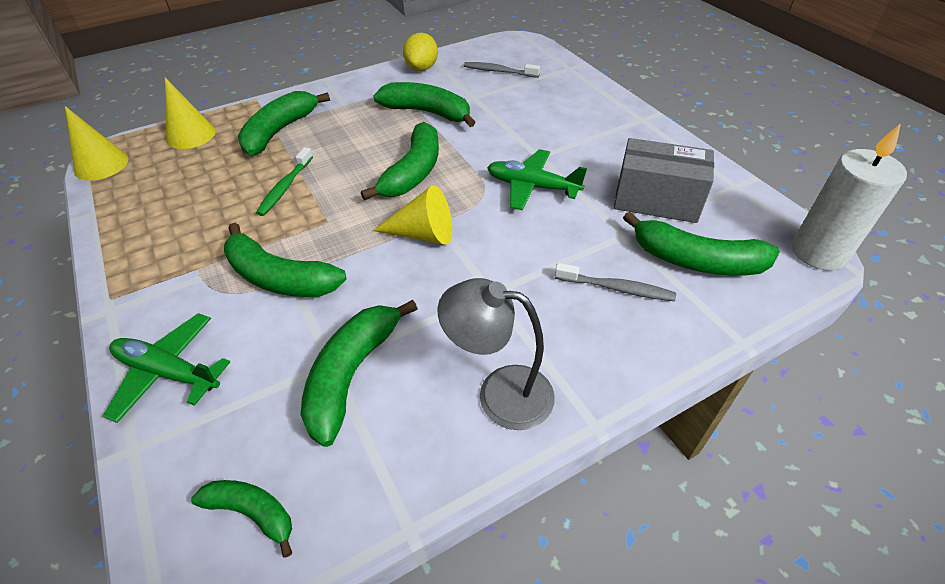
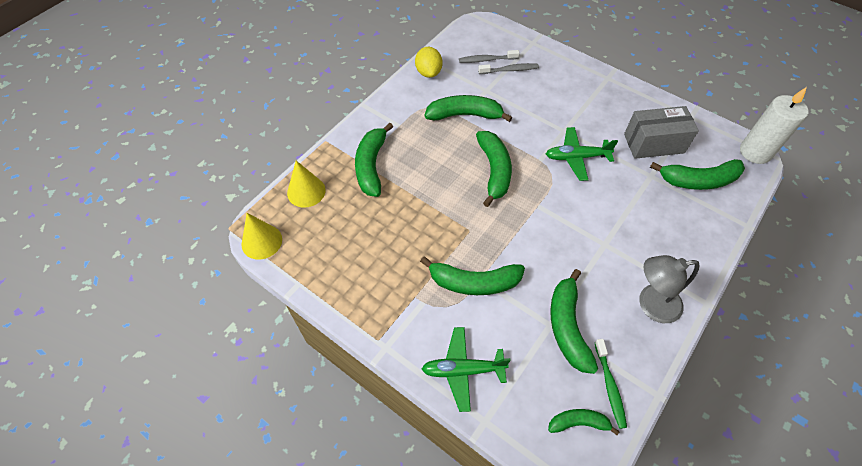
camera: 25 degrees left, 10 degrees up
green toothbrush [256,147,313,216] -> green toothbrush moved to [595,339,627,429]
yellow cone [373,185,452,245] -> none
grey toothbrush [555,263,676,301] -> grey toothbrush moved to [478,63,539,74]

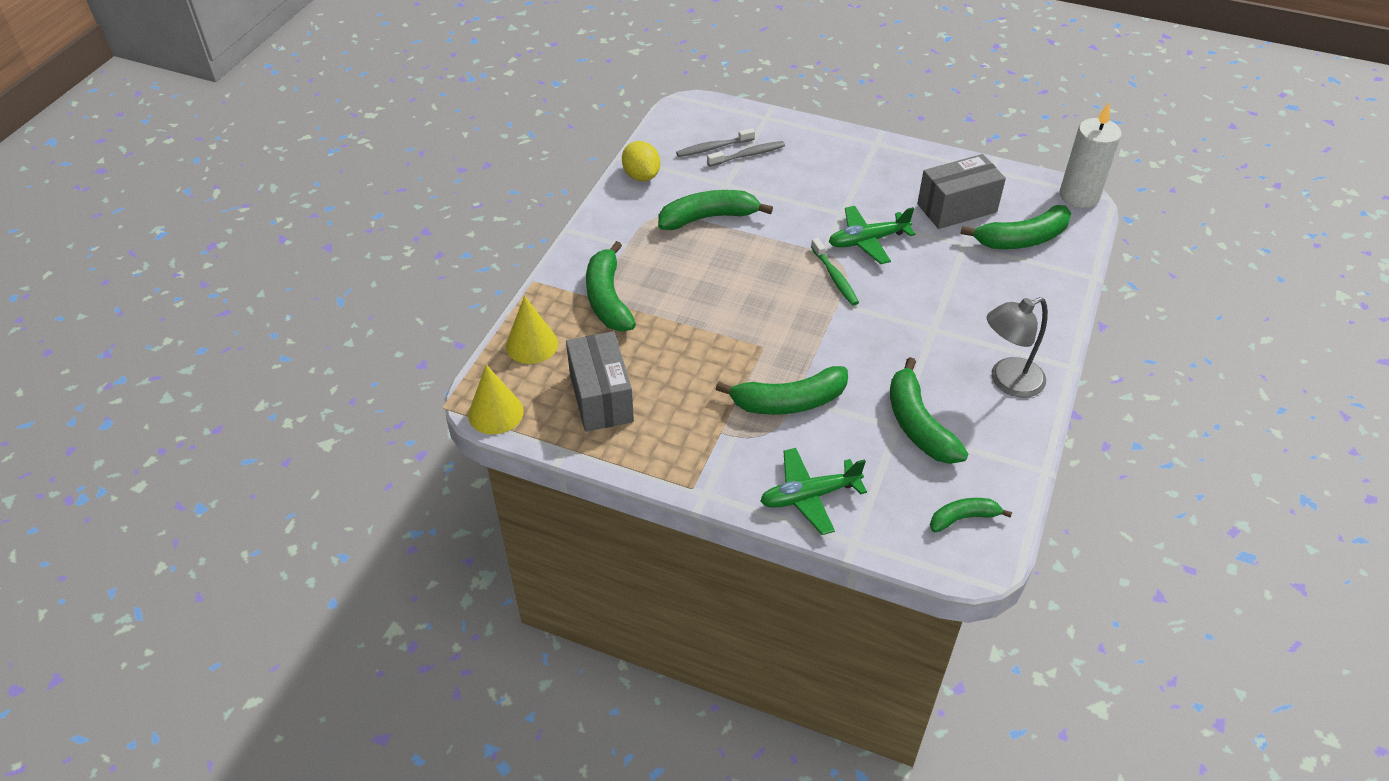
camera: 15 degrees left, 10 degrees down
green banana [476,131,512,207] -> none
green toothbrush [595,339,627,429] -> green toothbrush moved to [811,238,859,306]
none -> grey box [566,331,634,432]

